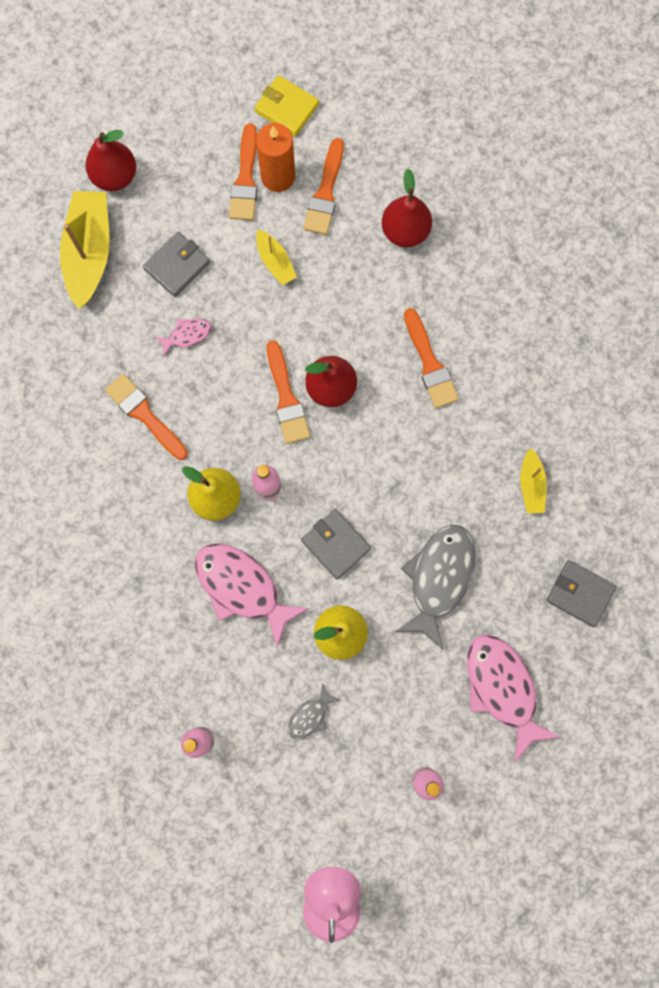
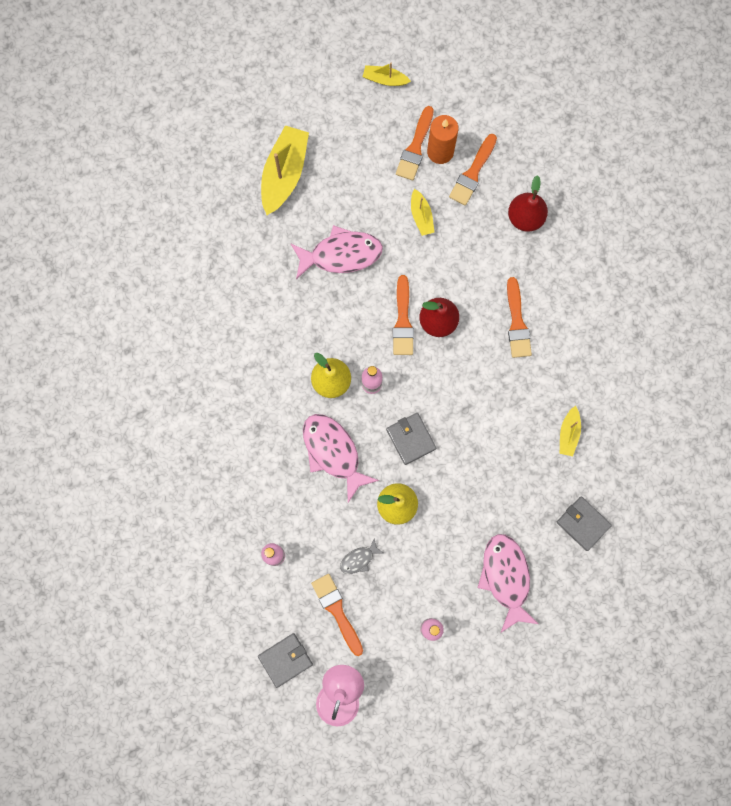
camera: 15 degrees right, 0 degrees up
red pear [85,130,136,191] -> none
orange brush [105,374,188,460] -> orange brush moved to [311,574,363,656]
grey wallet [143,231,210,297] -> grey wallet moved to [258,633,313,688]
pink fish [154,318,211,357] -> pink fish [290,225,383,279], size x2.07
yellow wallet [254,75,319,136] -> none
grey fish [396,525,476,650] -> none
none -> yellow boat [363,63,411,86]

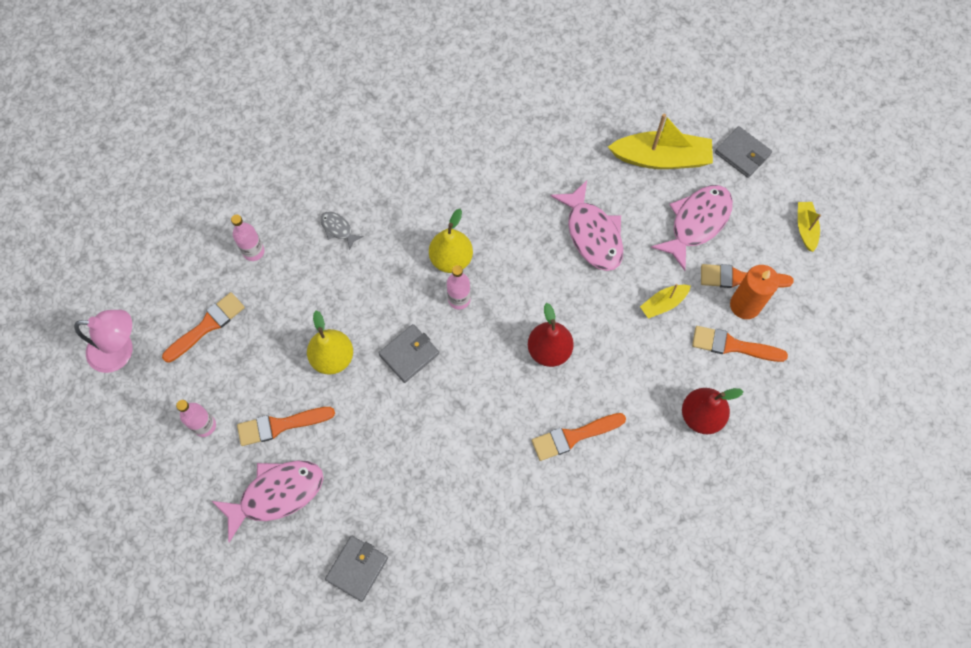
camera: 75 degrees right, 10 degrees down
grey wallet [258,633,313,688] -> grey wallet moved to [715,126,772,178]
pink fish [303,414,379,502] -> pink fish moved to [651,185,733,271]
grey fish [340,539,385,574] -> grey fish moved to [320,212,364,250]
orange brush [393,275,414,355] -> orange brush moved to [237,407,335,446]
yellow boat [560,406,581,456] -> none

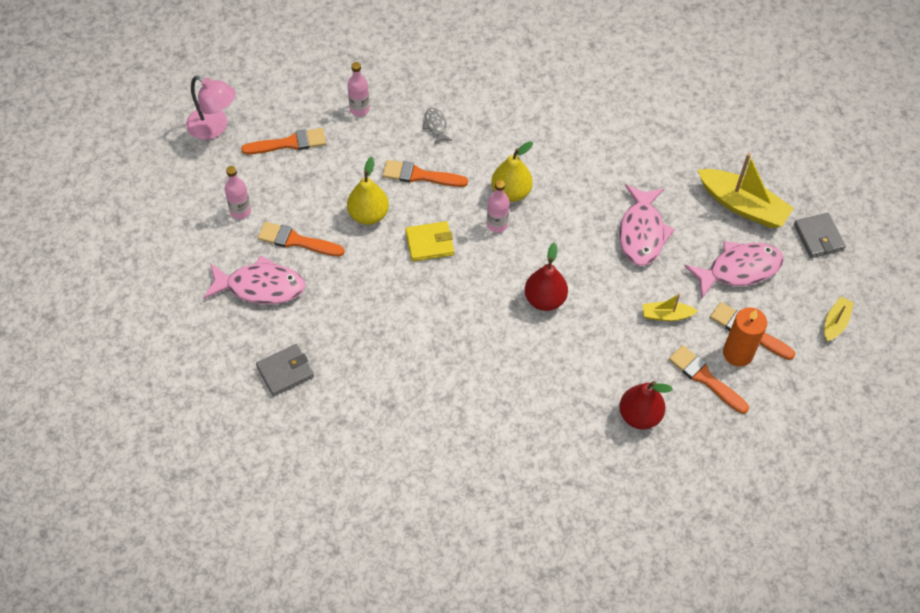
camera: 30 degrees right, 10 degrees down
grey wallet [378,324,439,383] -> yellow wallet [405,221,454,262]
orange brush [532,413,626,461] -> orange brush moved to [383,160,468,187]

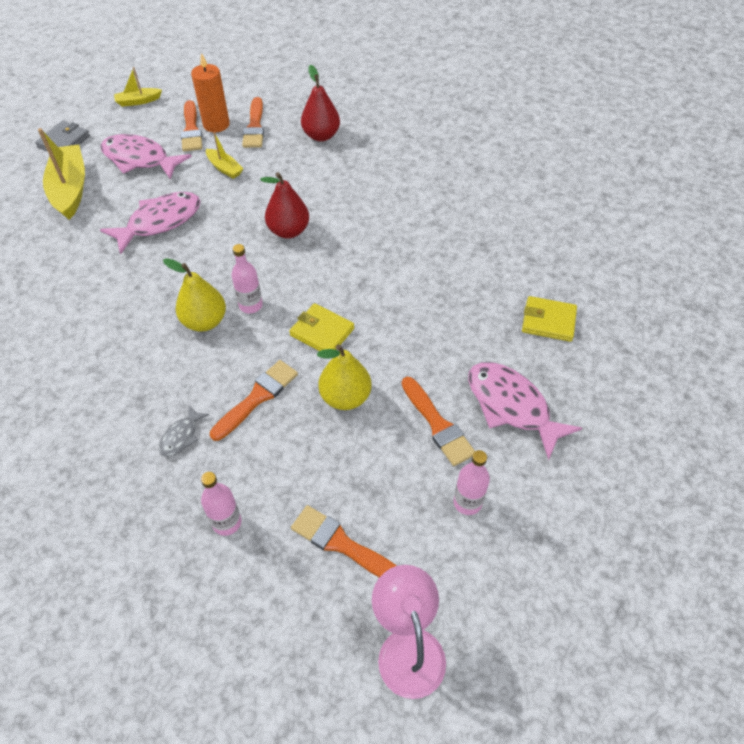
camera: 135 degrees left, 5 degrees down
grey wallet [256,344,314,396] -> yellow wallet [522,296,577,342]
orange brush [383,160,468,187] -> orange brush turned 105 degrees counterclockwise [210,360,298,441]

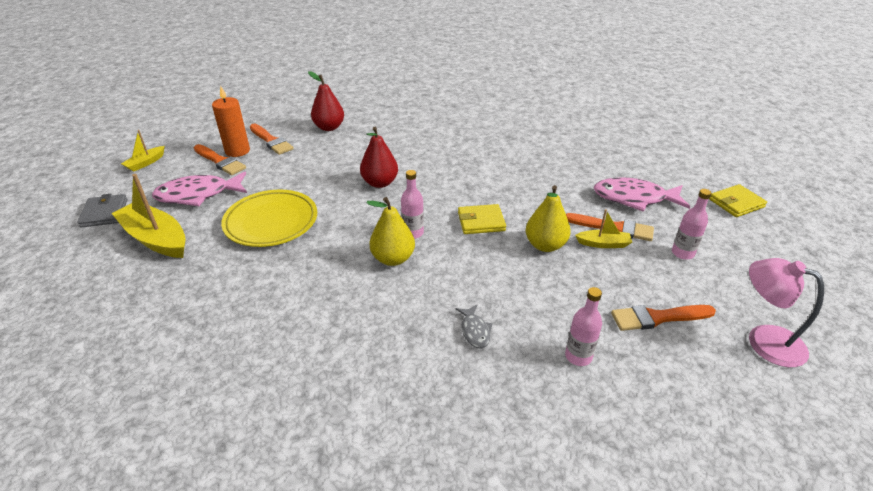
camera: 40 degrees left, 15 degrees down
pink fish [100,192,200,255] -> yellow plate [221,190,317,247]
yellow boat [206,132,244,179] -> yellow boat moved to [575,209,632,248]
orange brush [210,360,298,441] -> none
yellow wallet [522,296,577,342] -> yellow wallet moved to [709,184,767,217]

